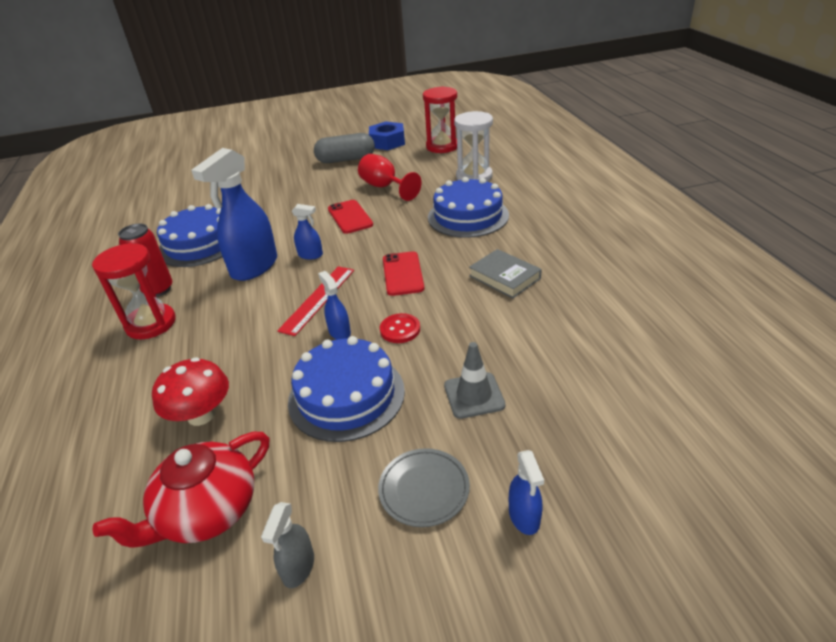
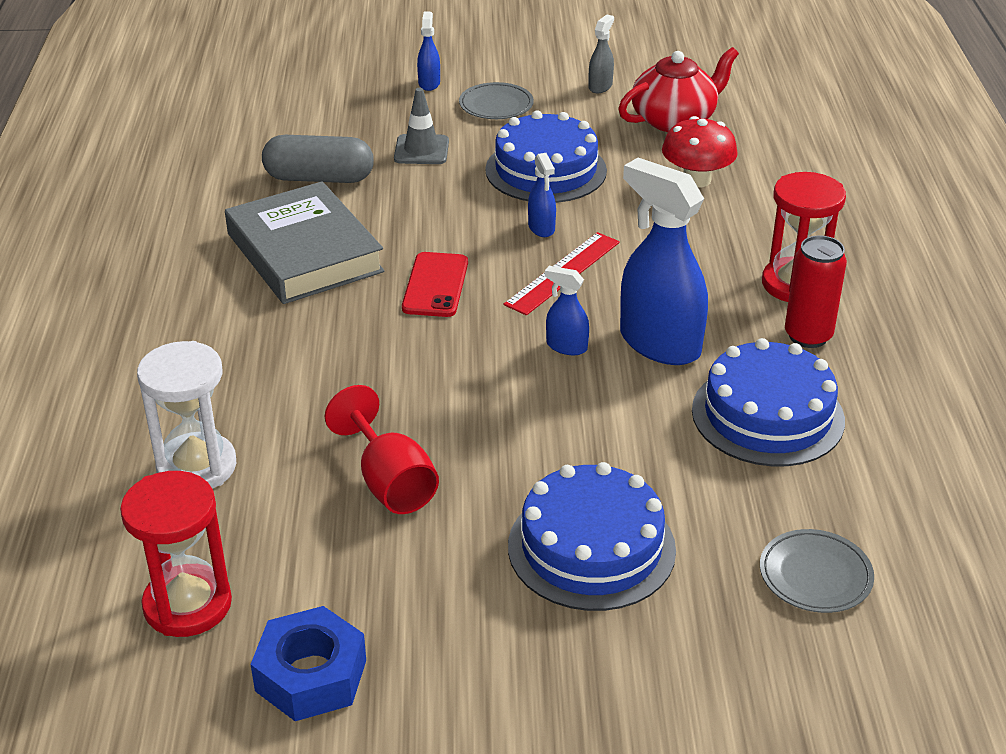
camera: 170 degrees left, 0 degrees up
blue spray bottle [191,148,277,281] -> blue spray bottle turned 90 degrees counterclockwise [620,158,708,365]
grey capsule [314,133,375,163] -> grey capsule moved to [262,135,374,183]
red phone [328,200,373,234] -> none
red button [380,313,420,343] -> none
blue cake [428,177,509,238] -> blue cake moved to [508,462,676,611]
grey book [469,249,542,298] -> grey book [225,181,385,304], size x1.79
none -> grey plate [760,529,874,613]

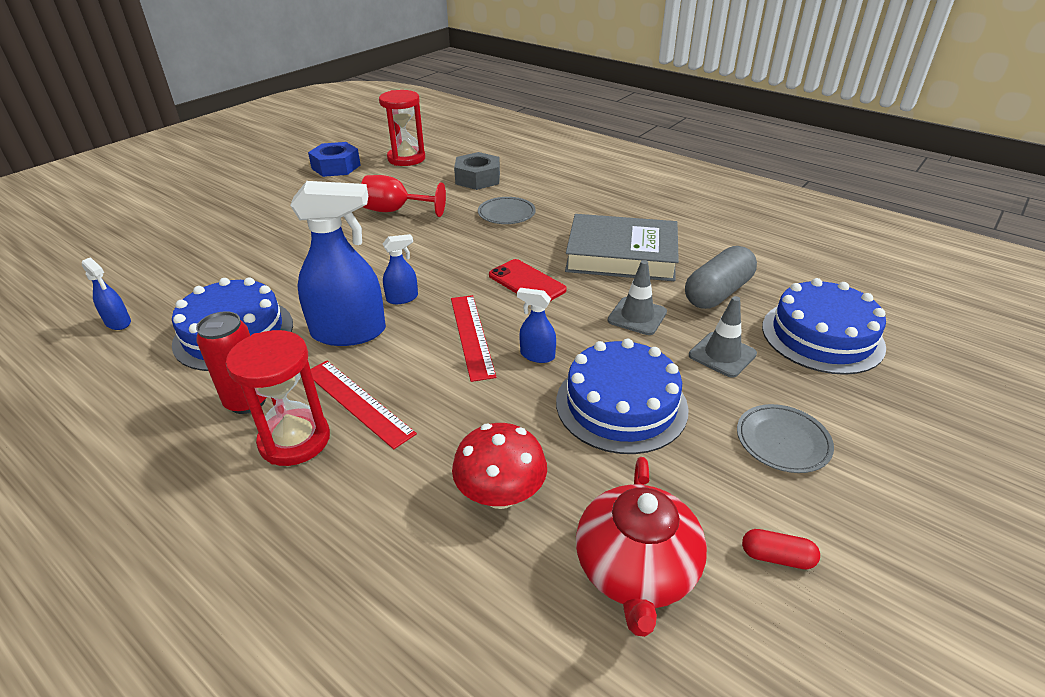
camera: 130 degrees right, 0 degrees up
white hourglass [137,341,236,489] -> grey nut [454,152,500,190]
blue spray bottle [417,12,440,91] -> blue spray bottle moved to [82,257,131,330]
blue cake [508,462,676,611] -> blue cake moved to [762,278,886,375]
grey spray bottle [588,15,614,93] -> red capsule [742,529,820,569]
grey plate [760,529,874,613] -> grey plate moved to [478,197,536,224]
none -> red ruler [311,361,417,449]
none -> grey traffic cone [608,260,667,335]

